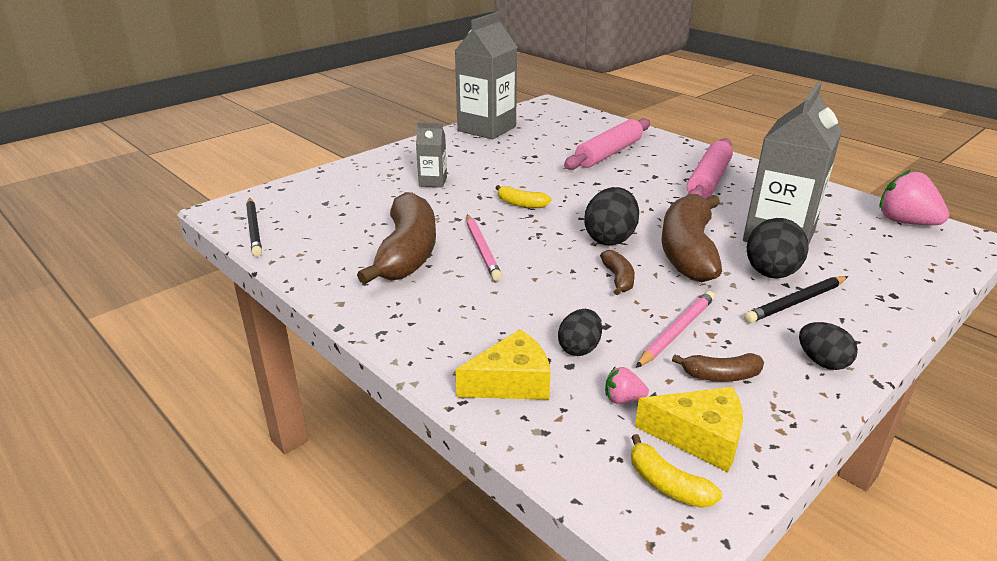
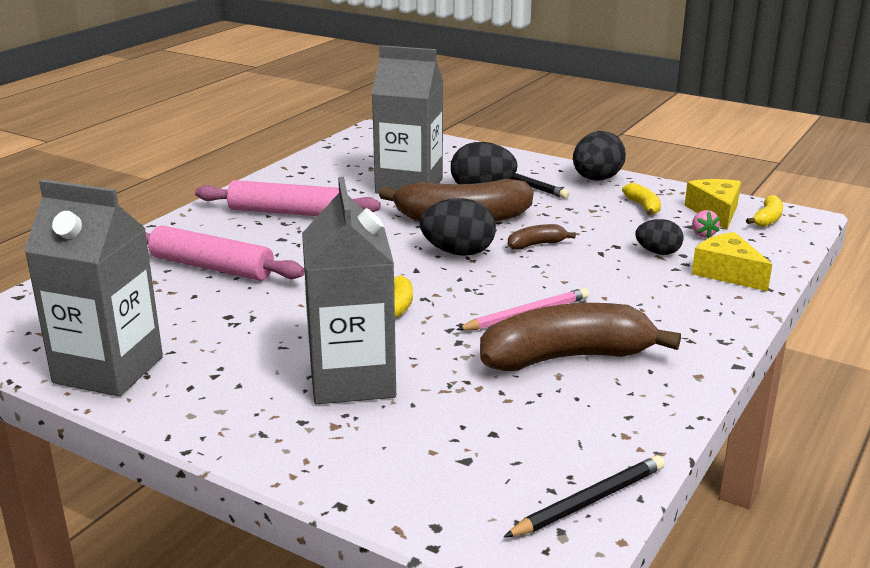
camera: 105 degrees left, 5 degrees down
grey carton [416,122,447,188] -> grey carton [302,177,396,404], size x2.08
pink pencil [636,291,715,368] -> none
brown banana [672,353,764,381] -> yellow banana [622,183,661,216]
black egg [799,322,858,370] -> black egg [573,131,626,181], size x1.61
pink strawberry [879,170,949,225] -> none

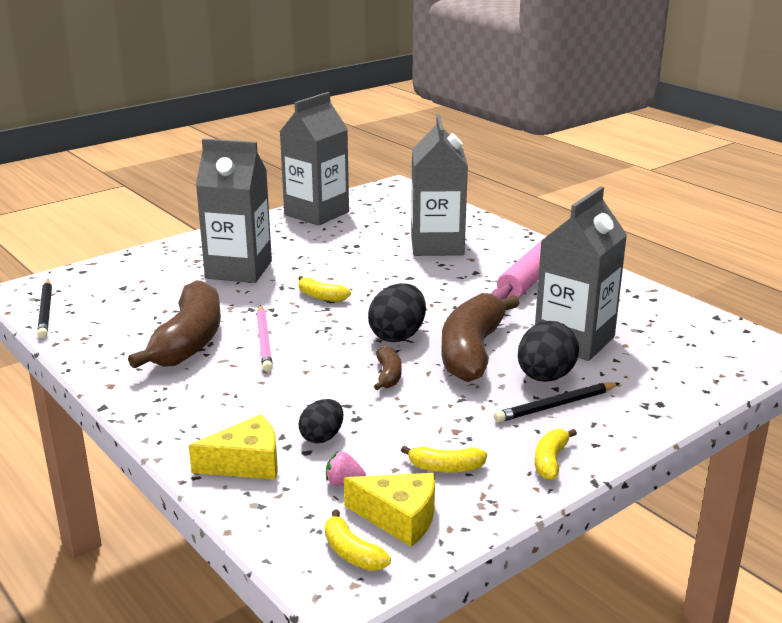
camera: 110 degrees right, 0 degrees up
pink rolling pin [145,225,305,281] -> grey carton [411,114,468,256]
black egg [573,131,626,181] -> yellow banana [535,429,577,480]

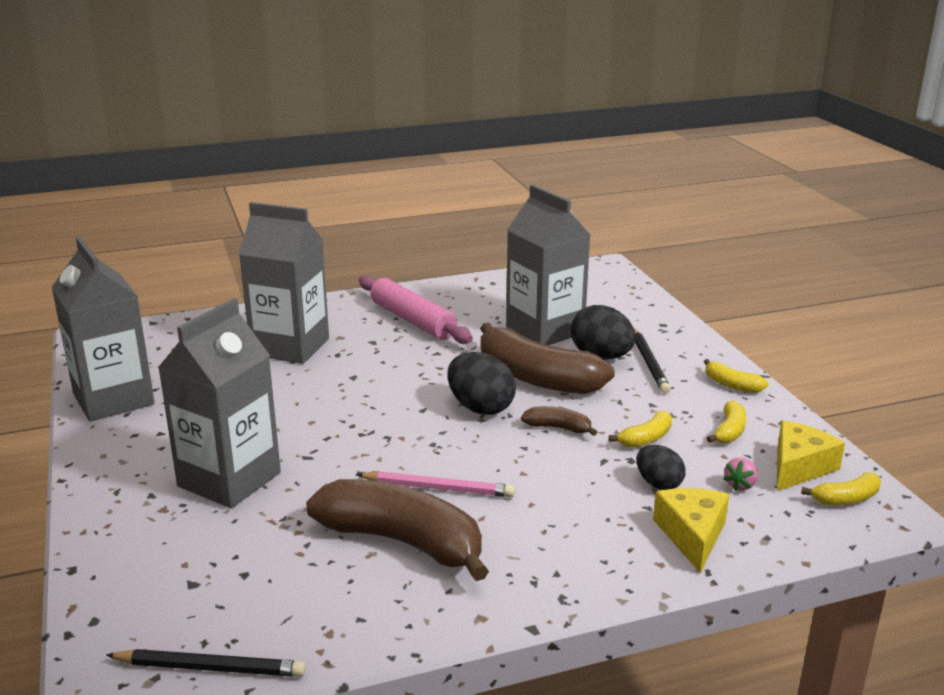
camera: 70 degrees left, 0 degrees up
yellow banana [298,276,351,302] -> yellow banana moved to [609,411,672,448]

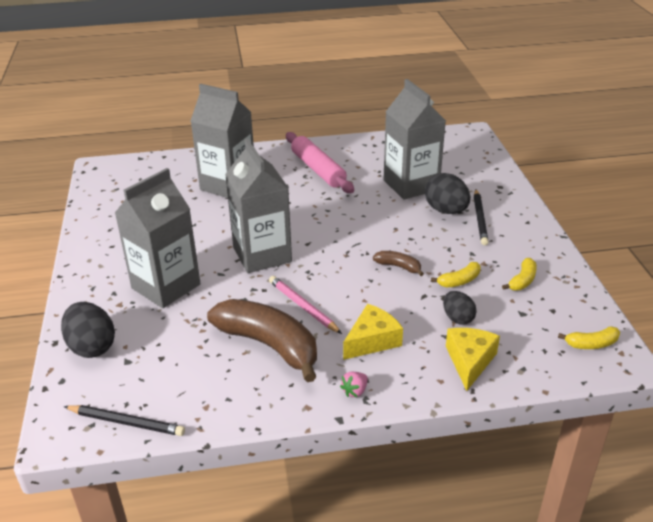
camera: 10 degrees right, 10 degrees up
grey carton [51,237,155,421] -> grey carton moved to [225,139,292,273]
pink pencil [356,471,515,497] -> pink pencil turned 150 degrees counterclockwise [269,276,342,334]
black egg [447,352,516,415] -> black egg moved to [61,302,115,358]
brown banana [480,323,615,394] -> none
yellow banana [704,359,769,393] -> none
pink strawberry [724,457,758,491] -> pink strawberry moved to [340,372,368,397]
yellow cheese [777,421,845,491] -> yellow cheese moved to [343,304,403,360]

